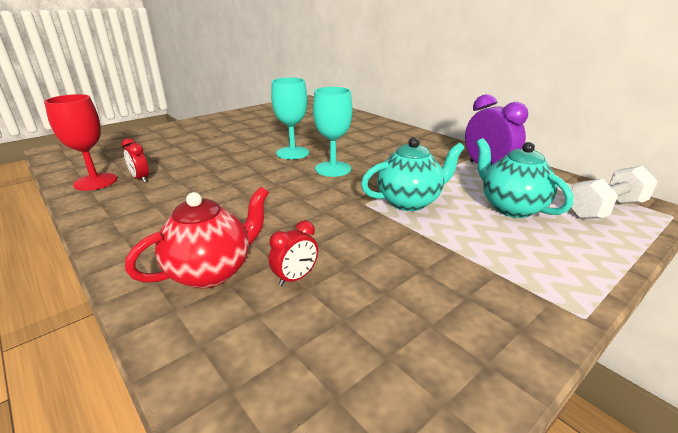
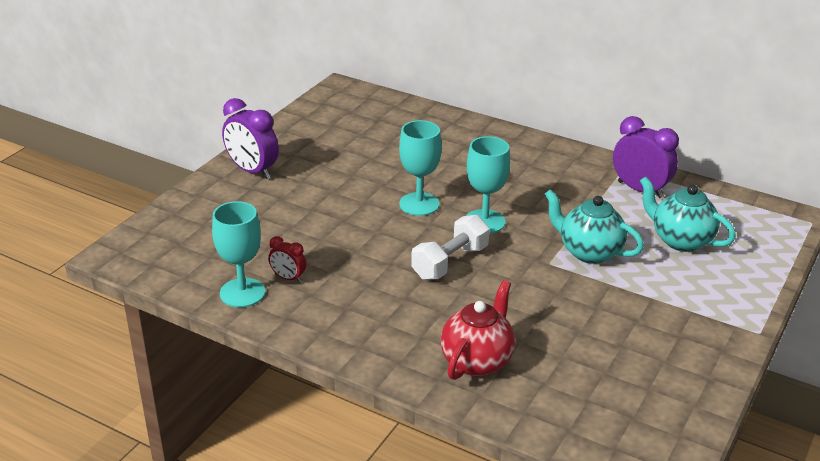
camera: 20 degrees left, 5 degrees up
red goblet [44,94,117,191] -> turquoise goblet [212,201,265,307]
red clock [269,220,318,286] -> none
turquoise teapot [361,137,464,211] -> turquoise teapot turned 105 degrees counterclockwise [545,189,644,264]
white dumbbell [571,166,658,219] -> white dumbbell moved to [411,215,490,280]
none -> purple clock [222,98,279,179]

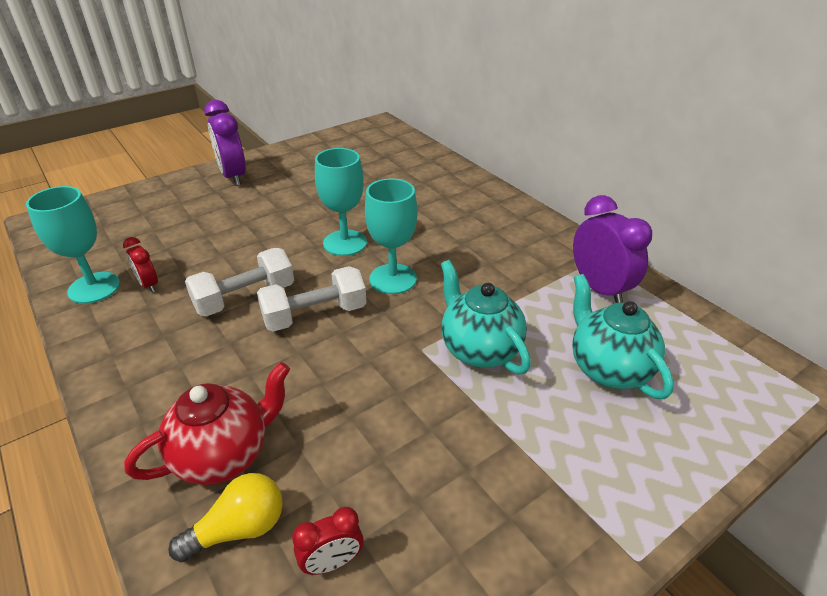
camera: 25 degrees right, 5 degrees up
none -> yellow light bulb [168,473,283,562]
none -> white dumbbell [185,248,294,317]
none -> red clock [292,507,363,575]

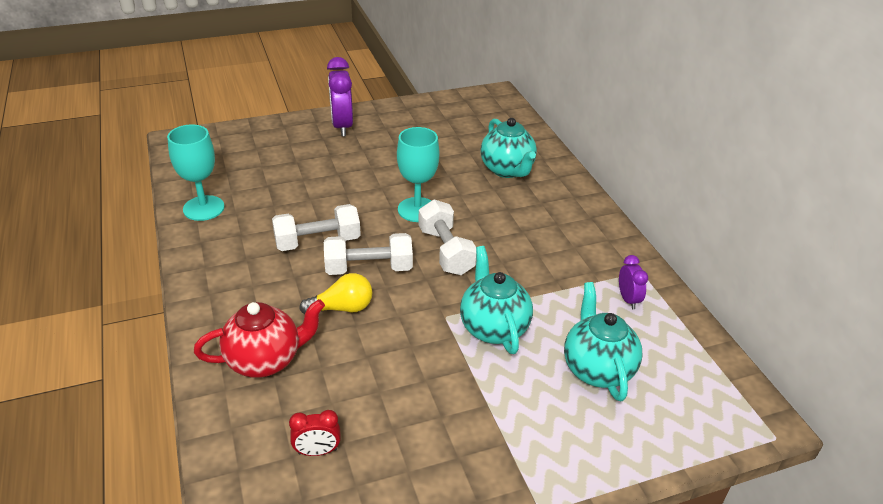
camera: 15 degrees right, 0 degrees up
red clock [123,237,158,293] -> none
yellow light bulb [168,473,283,562] -> yellow light bulb moved to [299,273,372,314]
turquoise goblet [365,179,417,294] -> white dumbbell [419,199,477,275]
purple clock [573,195,652,303] -> purple clock [619,255,648,309], size x0.54
none -> turquoise teapot [480,118,537,178]

